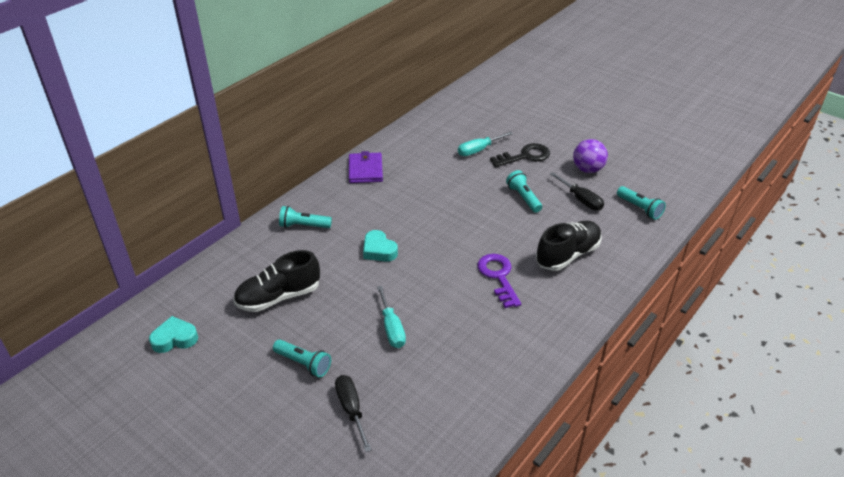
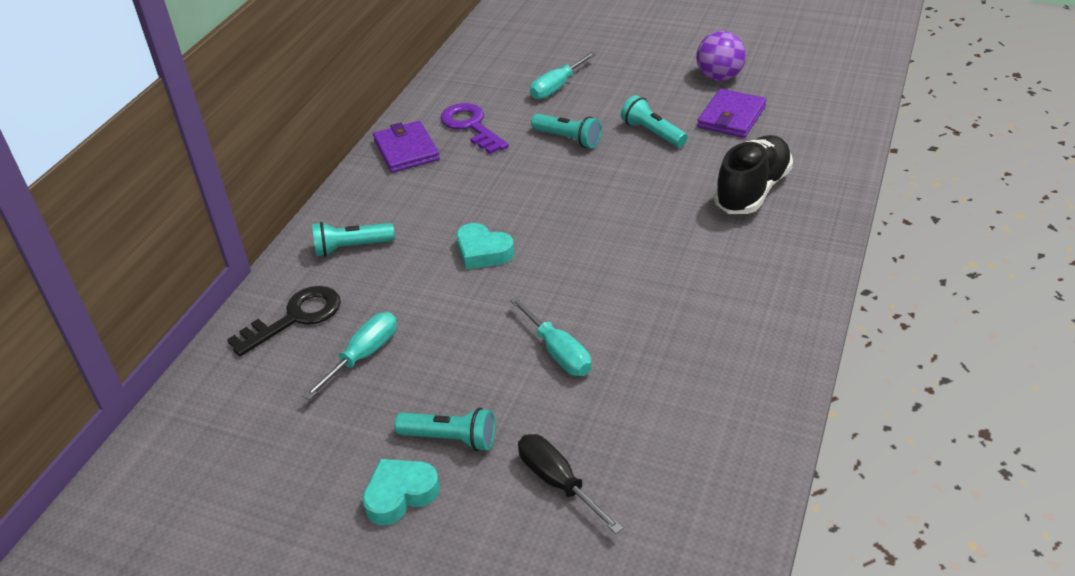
camera: 15 degrees left, 0 degrees up
turquoise heart [149,316,198,353] -> turquoise heart moved to [362,459,440,525]
black shoe [233,250,320,312] -> turquoise screwdriver [303,312,397,400]
purple key [477,254,521,308] -> purple key moved to [440,103,509,154]
black key [490,143,550,167] -> black key moved to [227,286,341,356]
black screwdriver [550,172,604,211] -> purple wallet [697,89,767,138]
turquoise flashlight [617,186,666,220] -> turquoise flashlight moved to [531,114,602,148]

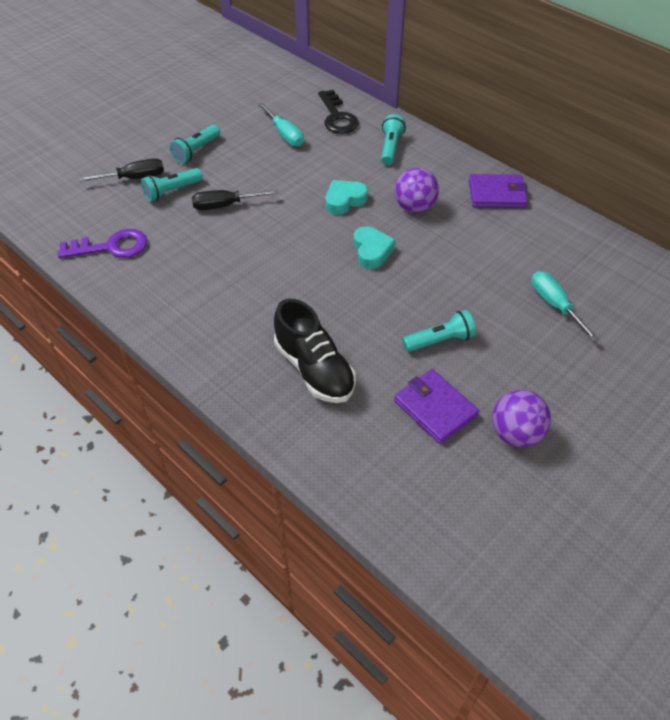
camera: 110 degrees right, 10 degrees up
turquoise heart [362,459,440,525] -> turquoise heart moved to [353,226,395,269]
purple key [440,103,509,154] -> purple key moved to [58,229,148,258]
turquoise screwdriver [510,296,592,376] -> black screwdriver [192,190,278,210]
turquoise flashlight [531,114,602,148] -> turquoise flashlight moved to [141,168,203,202]
none -> purple ball [394,168,439,213]

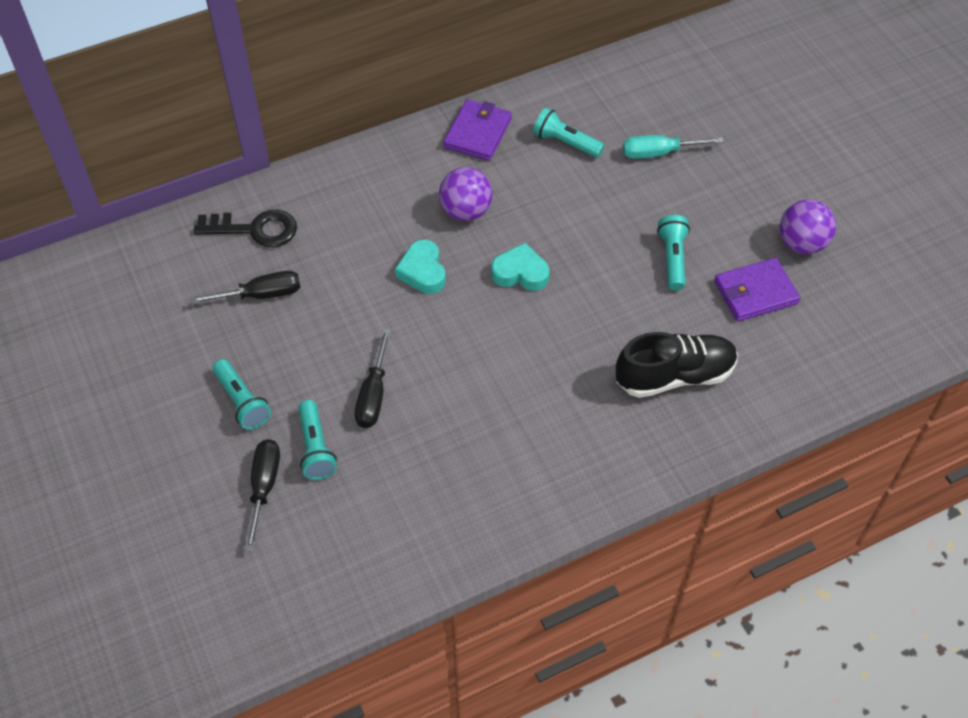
camera: 70 degrees left, 5 degrees up
purple key [58,229,148,258] -> none
turquoise screwdriver [258,103,304,146] -> black screwdriver [190,271,300,304]
turquoise flashlight [381,114,406,165] -> turquoise flashlight moved to [533,108,604,158]

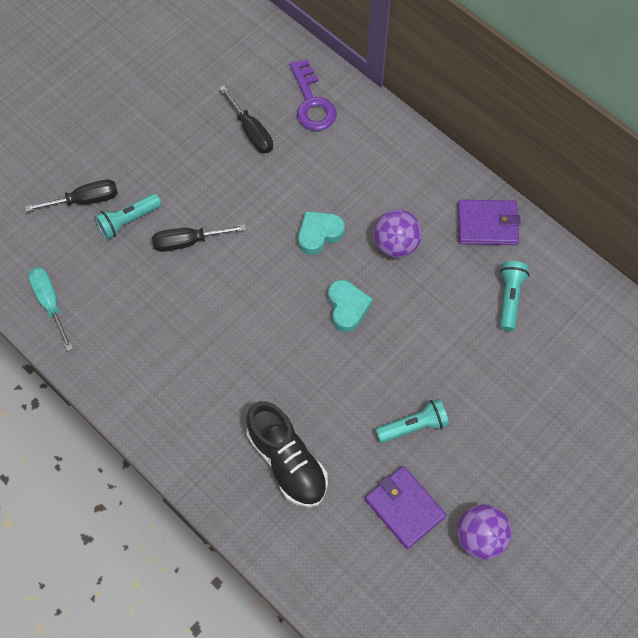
camera: 70 degrees right, 10 degrees up
black key [194,210,297,247] -> purple key [290,59,337,131]
turquoise flashlight [213,359,271,430] -> none
turquoise screwdriver [623,135,724,159] -> turquoise screwdriver moved to [28,267,73,351]

